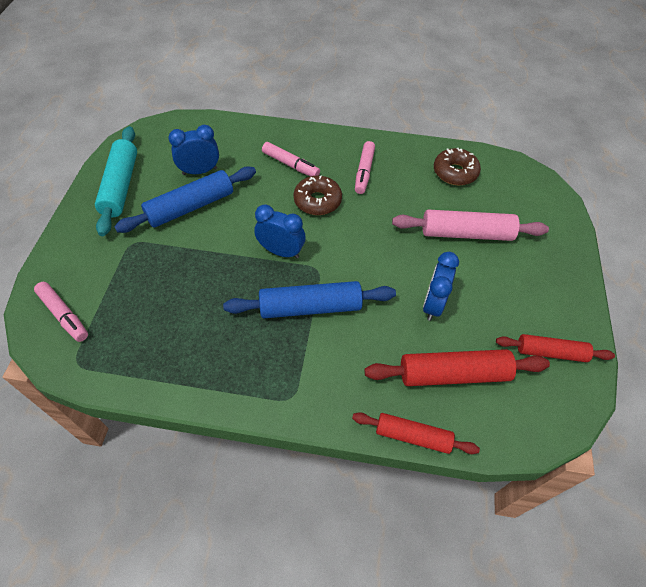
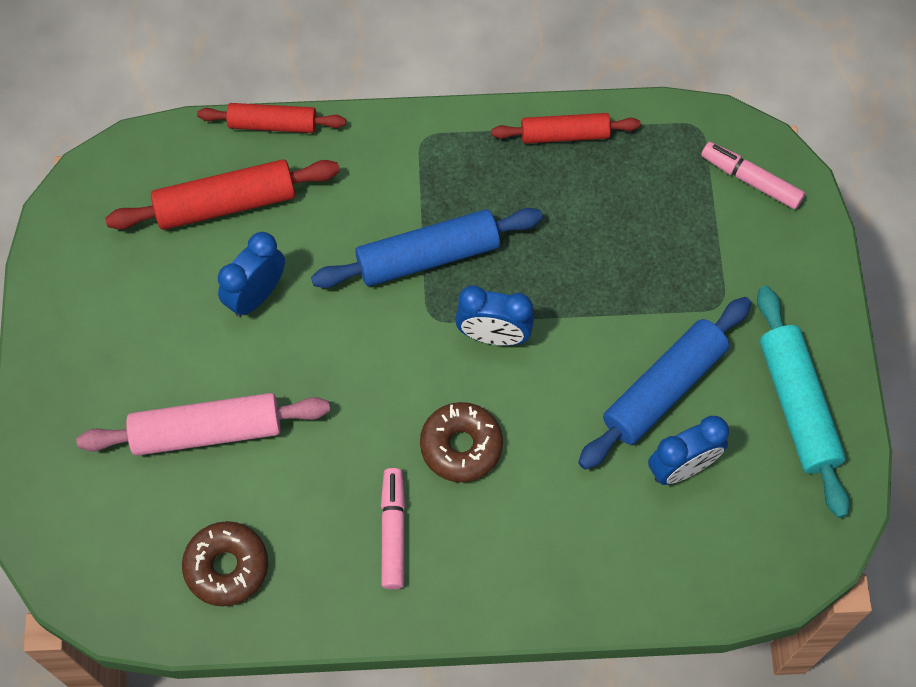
camera: 170 degrees right, 10 degrees up
pink marker [262,142,320,176] -> none
blue clock [423,252,459,321] -> blue clock turned 150 degrees counterclockwise [218,232,285,317]
red rolling pin [496,334,615,362] -> red rolling pin moved to [491,113,641,144]

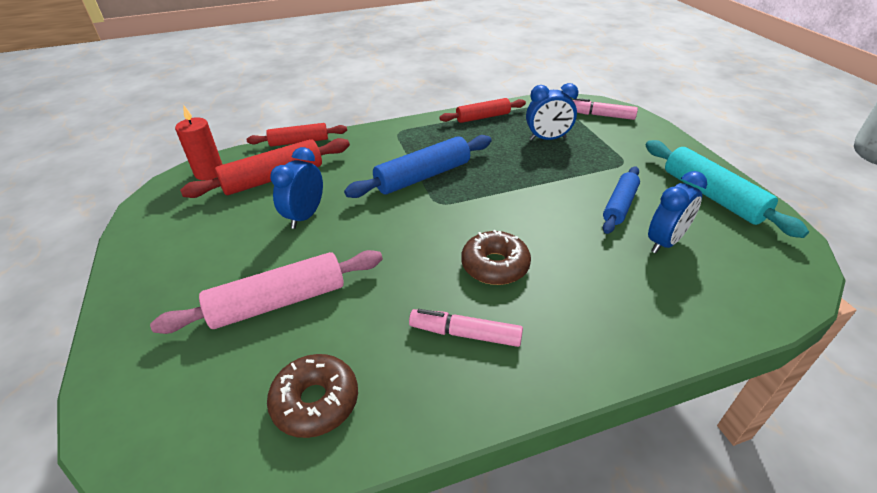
camera: 15 degrees left, 25 degrees down
pink marker [381,468,405,589] -> pink marker turned 60 degrees counterclockwise [409,309,523,347]
blue clock [455,285,534,346] -> blue clock moved to [526,83,578,140]
blue rolling pin [578,297,752,470] -> blue rolling pin [603,166,640,234], size x0.65
none -> red candle [175,106,223,180]

